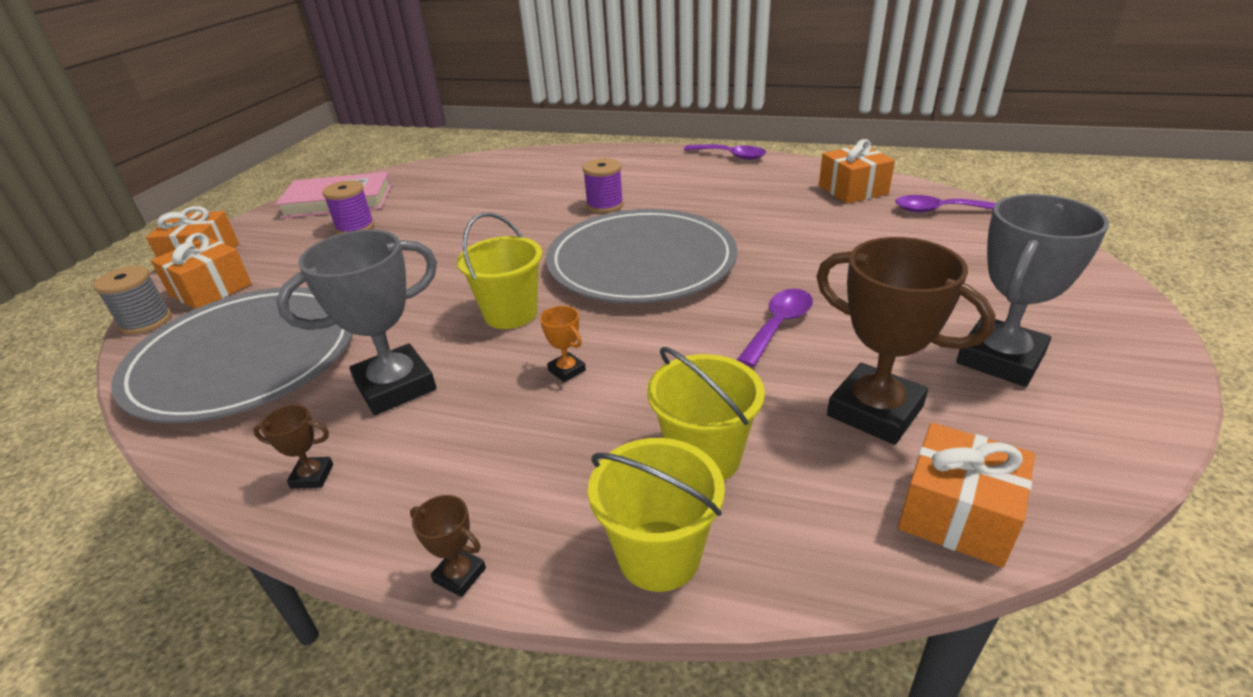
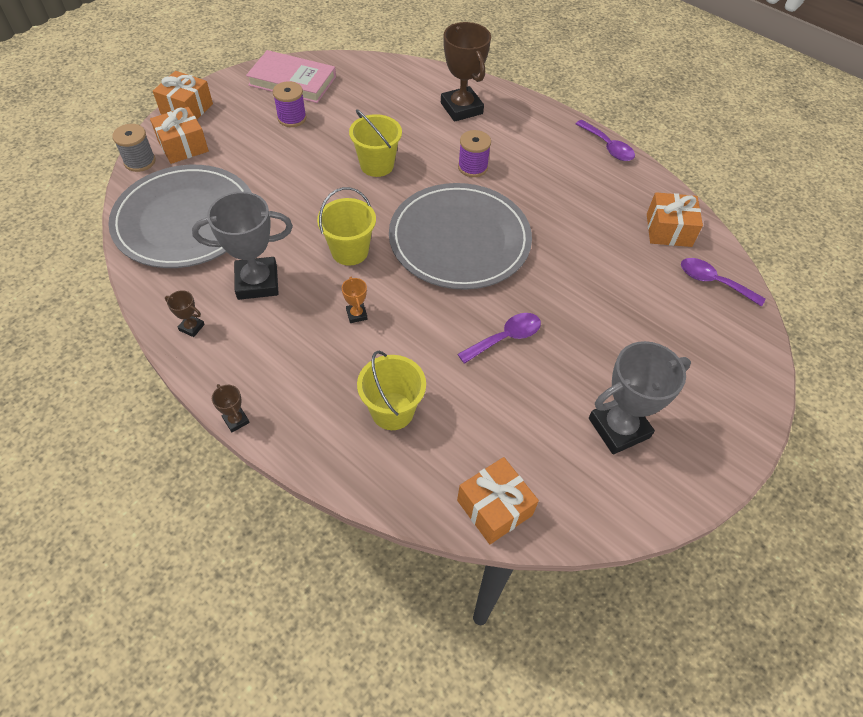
camera: 20 degrees right, 20 degrees up
yellow bucket [588,438,725,592] -> yellow bucket moved to [349,109,402,177]
brown trophy [816,237,996,445] -> brown trophy moved to [441,22,491,122]

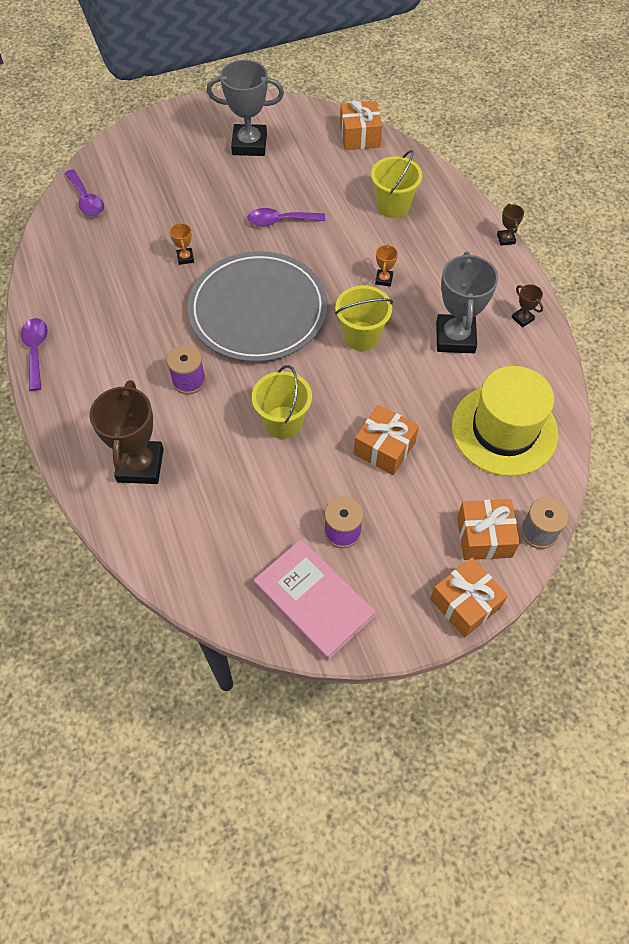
camera: 150 degrees left, 5 degrees up
grey plate [108,165,252,268] -> yellow hat [452,366,559,476]
grey trophy [192,192,293,300] -> grey trophy turned 75 degrees clockwise [436,252,498,353]
orange gift [647,192,703,247] -> orange gift moved to [354,405,419,475]
none -> orange trophy [170,222,194,265]

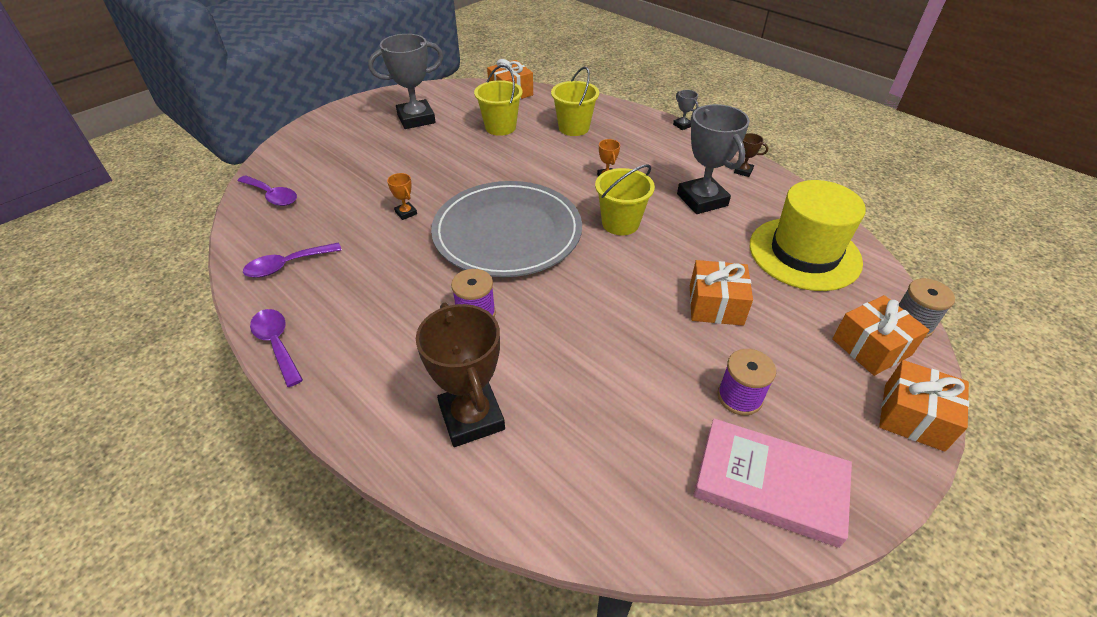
camera: 25 degrees left, 15 degrees down
purple spoon [247,208,325,226] -> purple spoon moved to [243,242,342,278]
yellow bucket [252,365,312,439] -> yellow bucket moved to [474,65,523,136]
brown trophy [497,203,524,246] -> grey trophy [673,90,699,130]

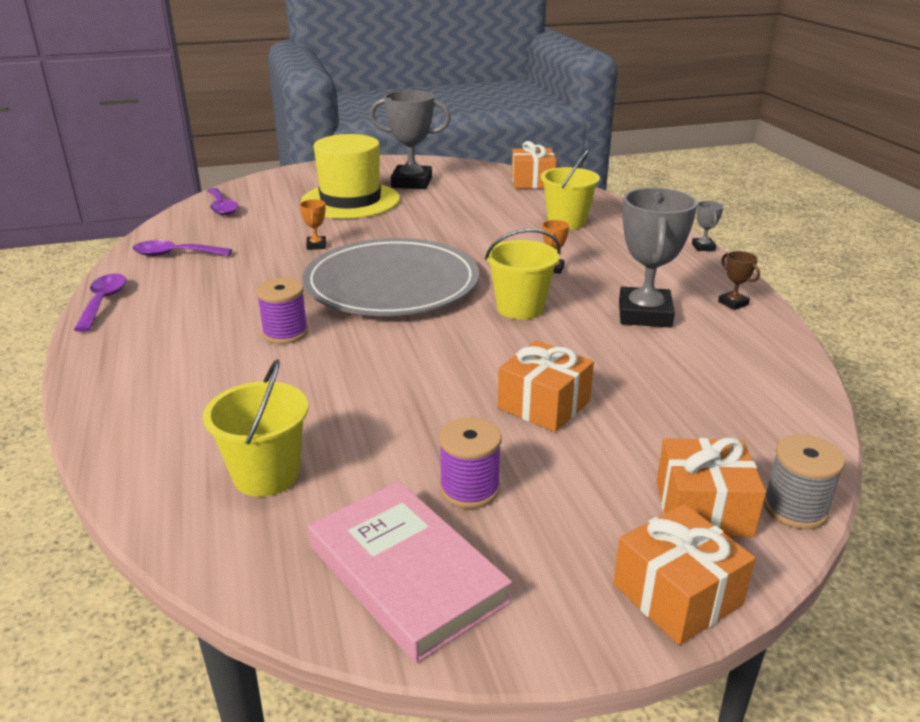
camera: 30 degrees right, 15 degrees down
brown trophy [416,303,505,447] -> none
yellow bucket [474,65,523,136] -> yellow bucket moved to [203,359,308,497]
yellow hat [750,180,866,291] -> yellow hat moved to [301,134,400,219]

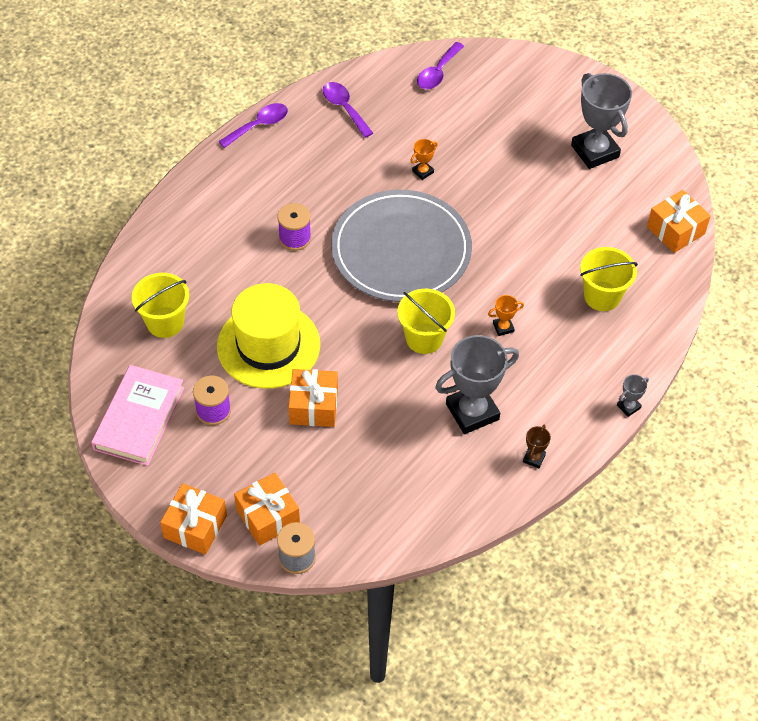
camera: 55 degrees right, 25 degrees up
yellow hat [301,134,400,219] -> yellow hat moved to [217,283,320,389]

